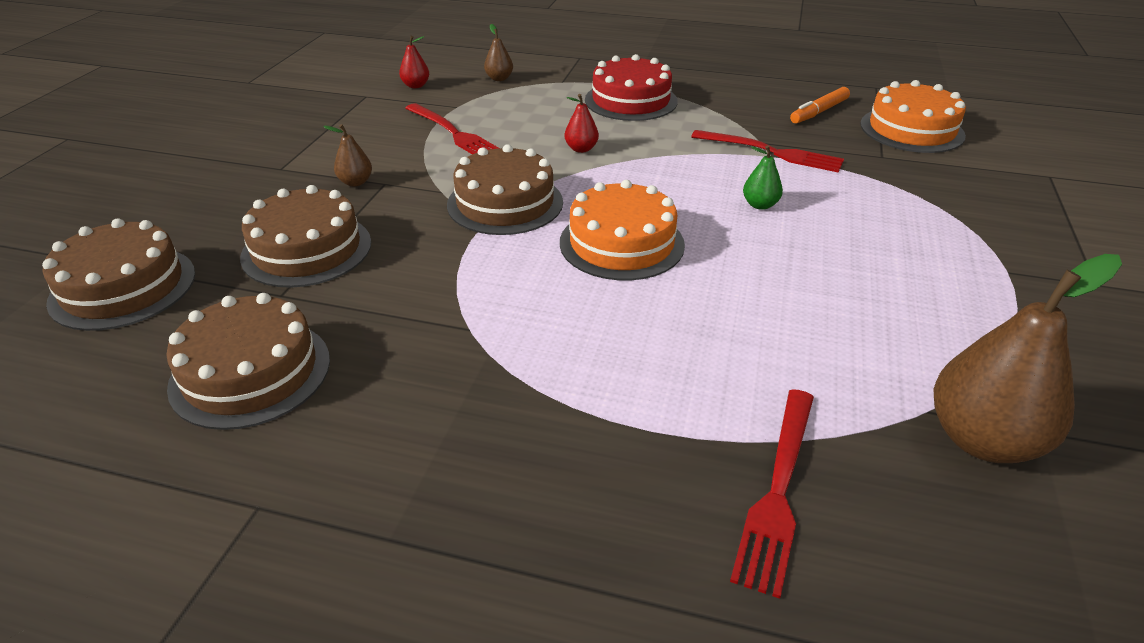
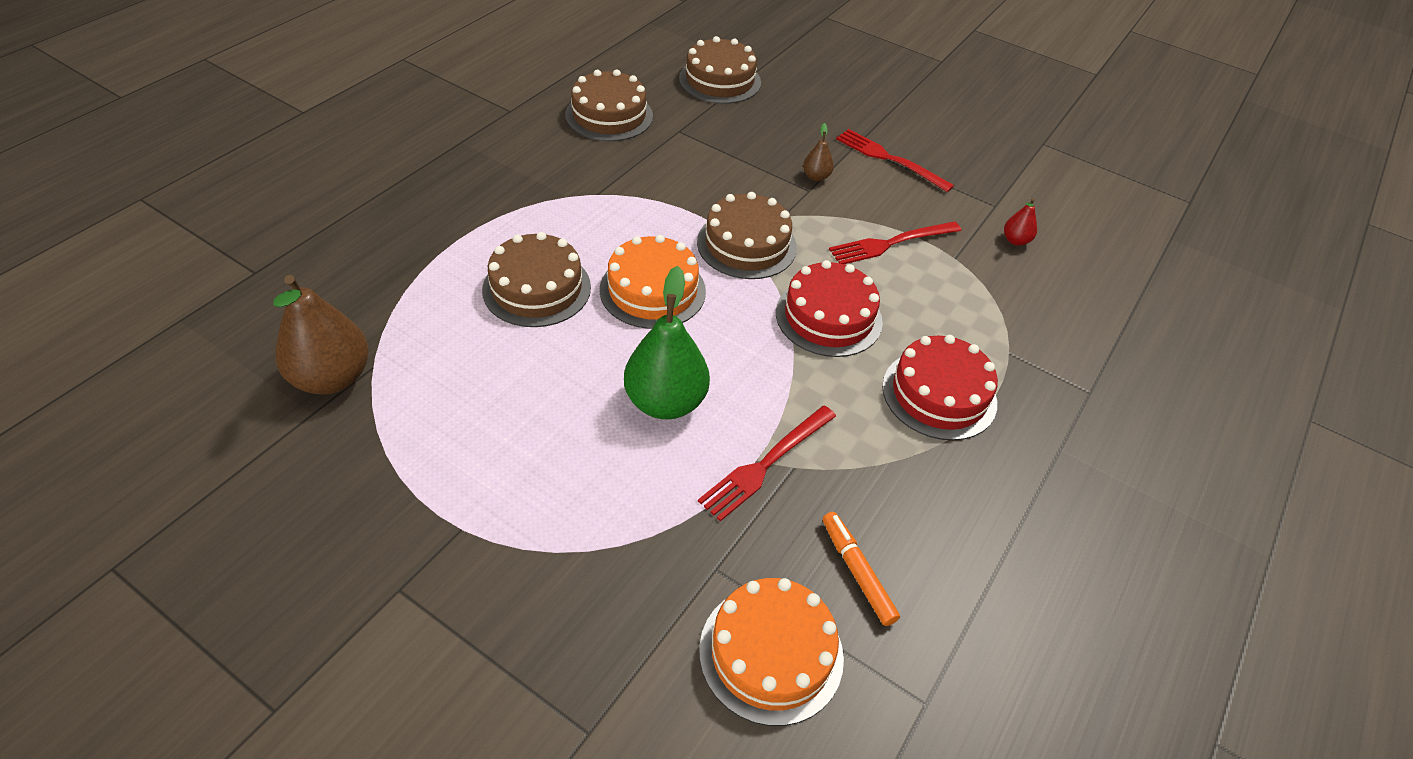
camera: 105 degrees right, 10 degrees up
brown cake [240,185,371,288] -> brown cake moved to [482,232,591,327]
brown pear [484,24,513,81] -> none
red pear [564,94,599,153] -> red cake [776,260,883,357]
red fork [730,389,814,599] -> red fork moved to [836,129,954,192]
green pear [743,145,783,210] -> green pear [624,266,710,419], size x2.15

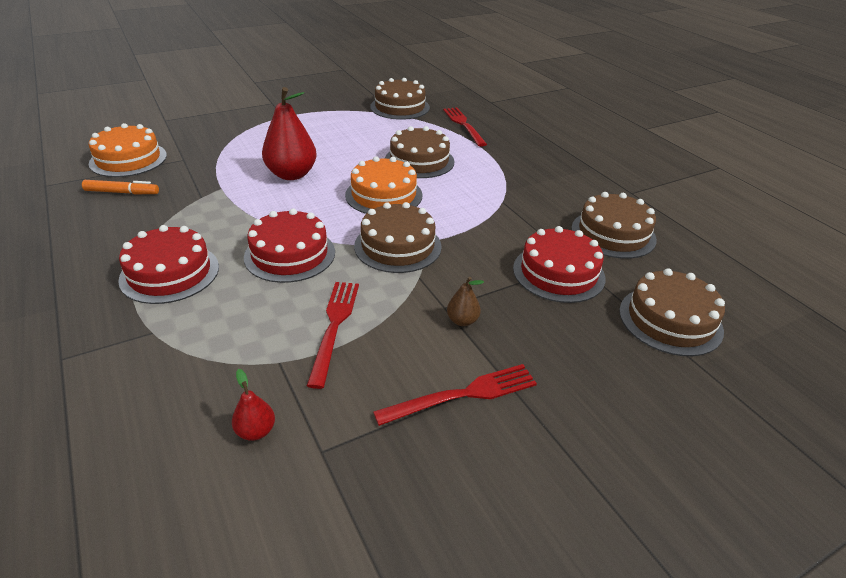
camera: 120 degrees right, 10 degrees down
brown pear [273,275,369,394] -> brown cake [370,78,430,120]
green pear [624,266,710,419] -> red pear [262,87,317,180]
red fork [698,406,836,521] -> red fork moved to [443,107,487,147]
none -> red cake [513,226,605,303]

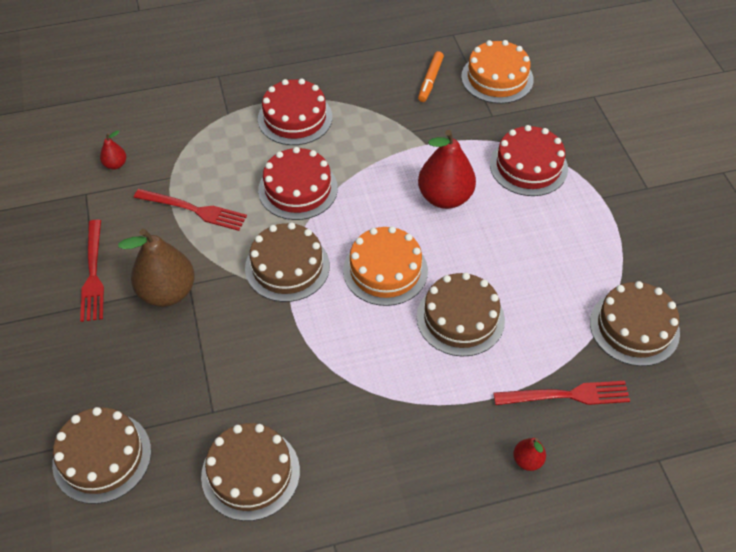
camera: 105 degrees right, 15 degrees up
brown pear [447,277,484,326] -> brown pear [118,229,195,307], size x2.15
red cake [513,226,605,303] -> red cake moved to [490,125,568,196]
none -> red pear [513,438,546,471]

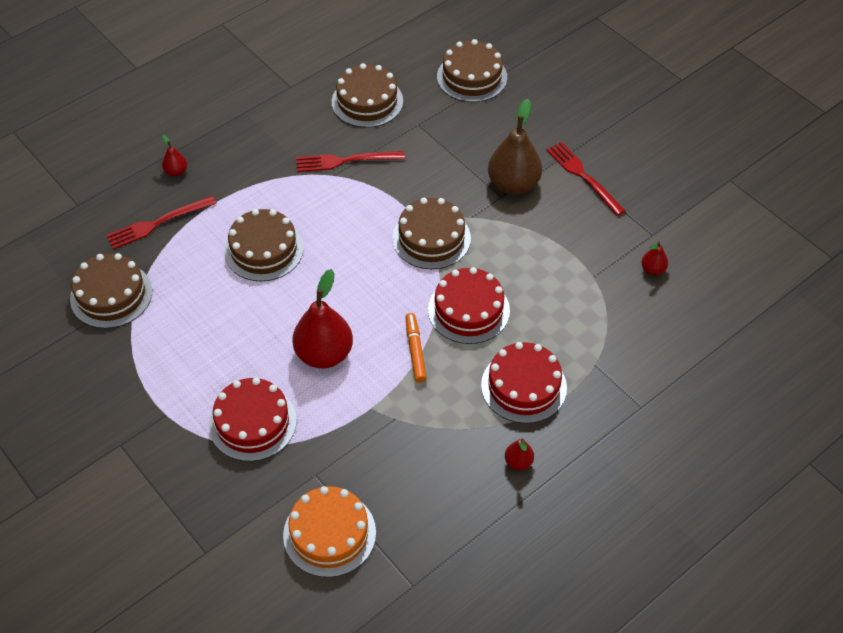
camera: 155 degrees right, 0 degrees up
red fork [134,189,247,231] -> red fork moved to [296,151,405,172]
orange cake [343,226,428,306] -> none
orange marker [418,51,444,102] -> orange marker moved to [405,313,427,383]
none -> red pear [505,438,534,470]

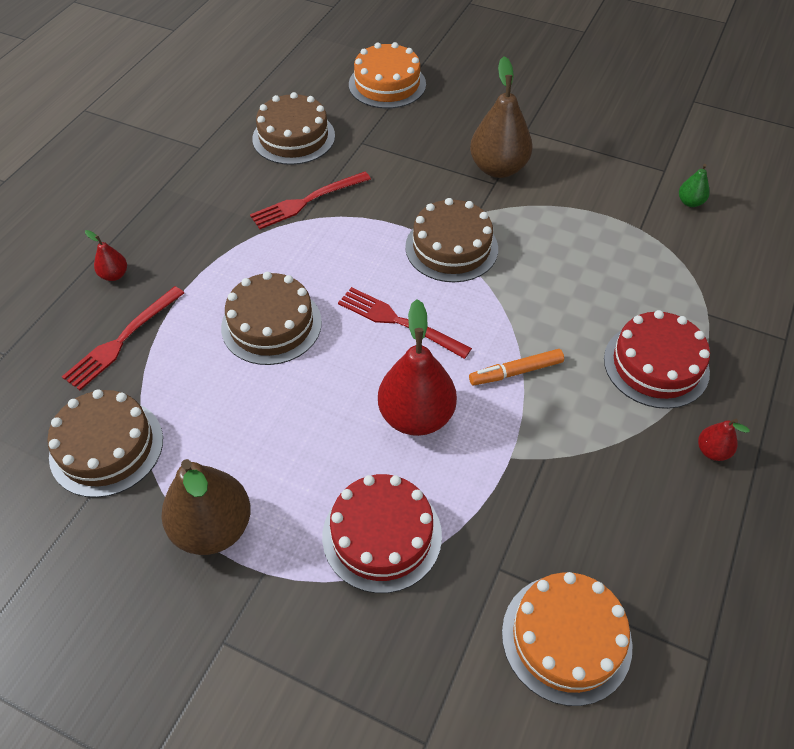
camera: 25 degrees left, 0 degrees up
orange marker [405,313,427,383] -> orange marker turned 75 degrees counterclockwise [469,349,564,385]
red cake [428,267,510,344] -> none
brown cake [437,39,507,102] -> orange cake [349,42,426,109]
red fork [546,142,626,216] -> red fork moved to [338,287,472,359]
red pear [642,242,668,275] -> green pear [679,164,710,207]
none -> brown pear [161,459,251,555]

